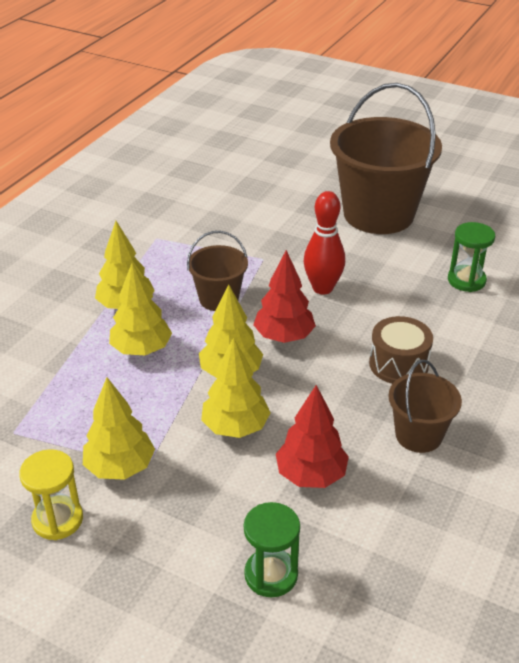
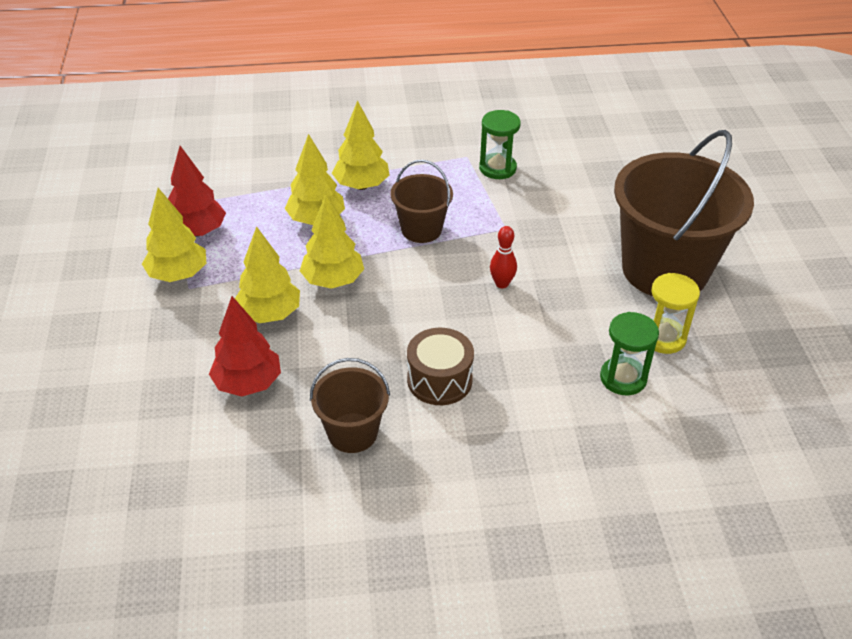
camera: 55 degrees right, 5 degrees up
yellow hourglass [19,449,83,540] -> yellow hourglass moved to [651,273,700,354]
green hourglass [244,502,300,597] -> green hourglass moved to [479,110,521,179]
red tree [253,250,316,343] -> red tree moved to [168,146,226,237]
red bowling pin [304,191,345,295] -> red bowling pin [490,226,517,288], size x0.59

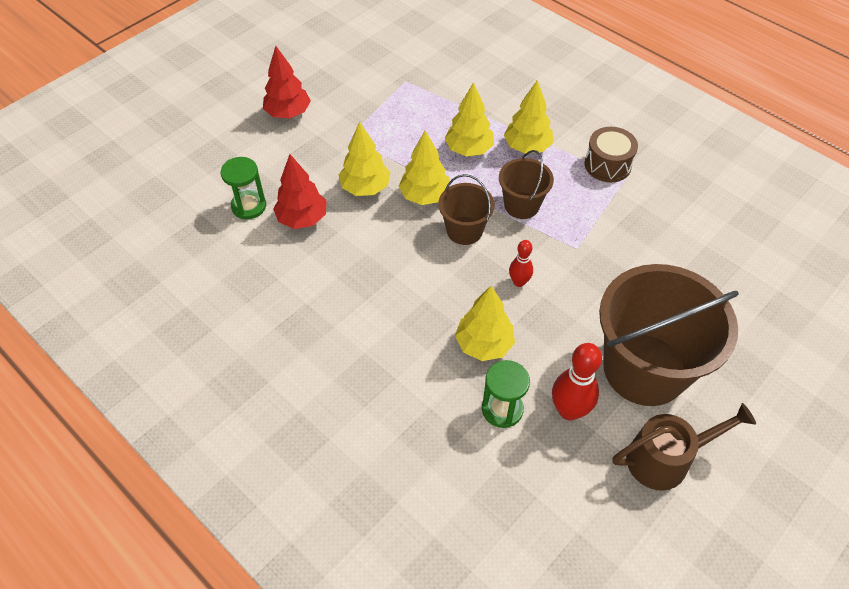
camera: 50 degrees right, 10 degrees up
yellow tree [142,188,206,282] -> yellow tree moved to [455,286,515,361]
red tree [168,146,226,237] -> red tree moved to [263,46,311,119]
brown bucket [310,358,390,453] -> brown bucket moved to [438,174,495,245]
brown drum [407,328,474,405] -> brown drum moved to [585,127,638,182]
green hourglass [479,110,521,179] -> green hourglass moved to [221,157,266,219]
yellow hourglass [651,273,700,354] -> red bowling pin [552,343,602,421]
none -> brown watering can [613,403,756,491]

